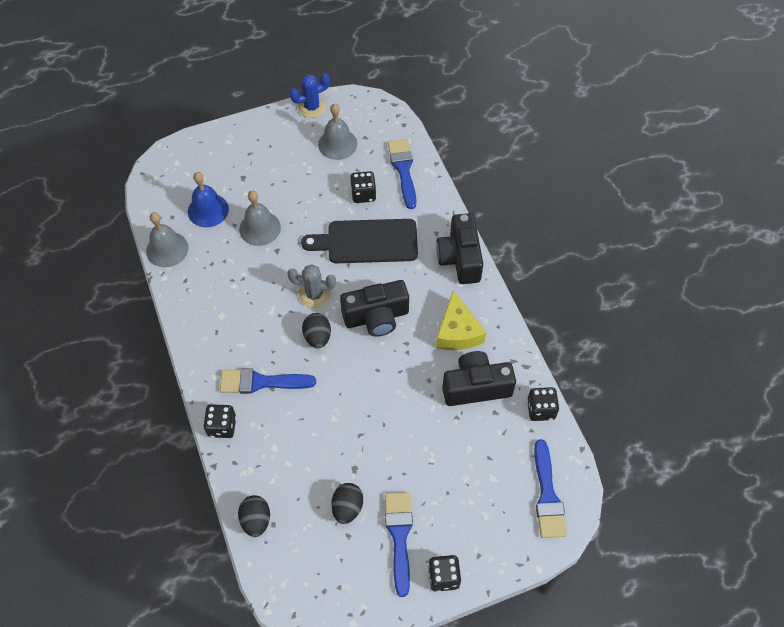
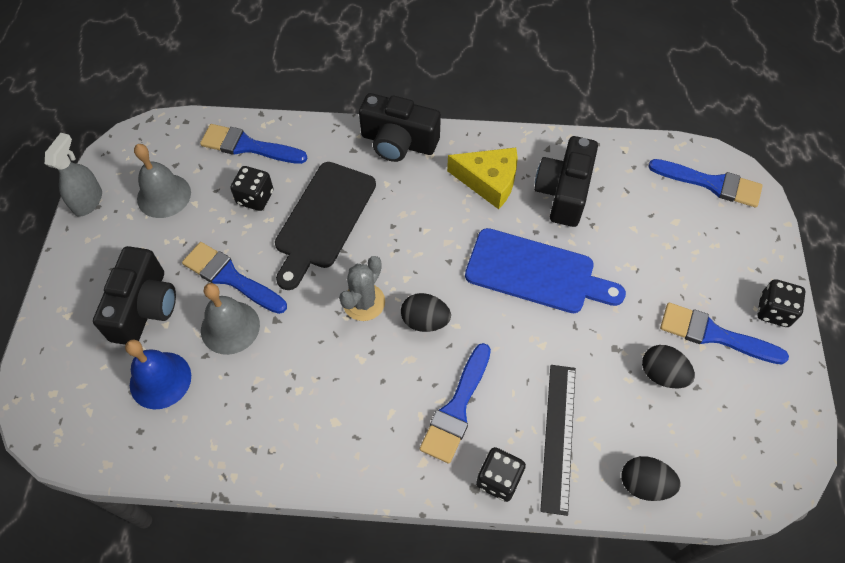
camera: 65 degrees left, 0 degrees up
grey bell [146,212,188,267] -> none
blue cactus [290,73,330,118] -> grey spray bottle [45,133,102,217]
black camera [340,280,409,337] -> black camera moved to [93,246,176,345]
black dice [527,387,559,421] -> none
none -> blue brush [182,242,287,314]
none -> blue cutting board [465,228,626,313]
none -> black ruler [540,365,576,516]

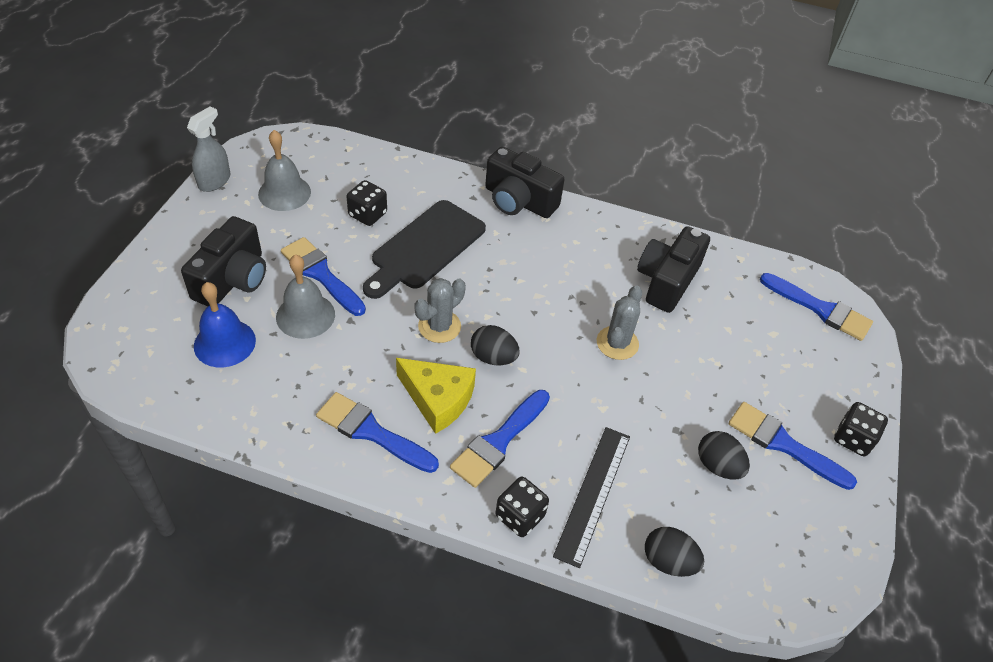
camera: 10 degrees right, 10 degrees down
blue brush [200,124,307,164] -> blue brush moved to [316,392,439,473]
yellow cheese [447,148,518,209] -> yellow cheese moved to [396,358,476,434]
blue cutting board [465,228,626,313] -> grey cactus [597,286,642,360]

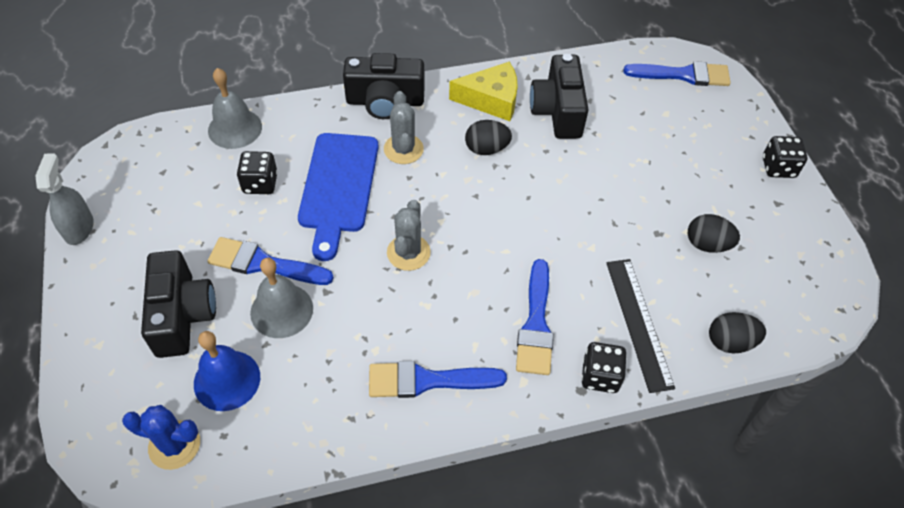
camera: 30 degrees left, 5 degrees up
grey bell [258,130,311,211] -> grey bell moved to [208,68,262,149]
black cutting board [363,200,486,299] -> blue cutting board [298,133,379,261]
yellow cheese [396,358,476,434] -> yellow cheese moved to [449,61,518,121]
black egg [471,325,520,365] -> black egg moved to [465,120,512,155]
grey cactus [597,286,642,360] -> grey cactus moved to [384,91,424,164]
blue brush [729,402,857,490] -> none
none -> blue cactus [122,405,200,470]

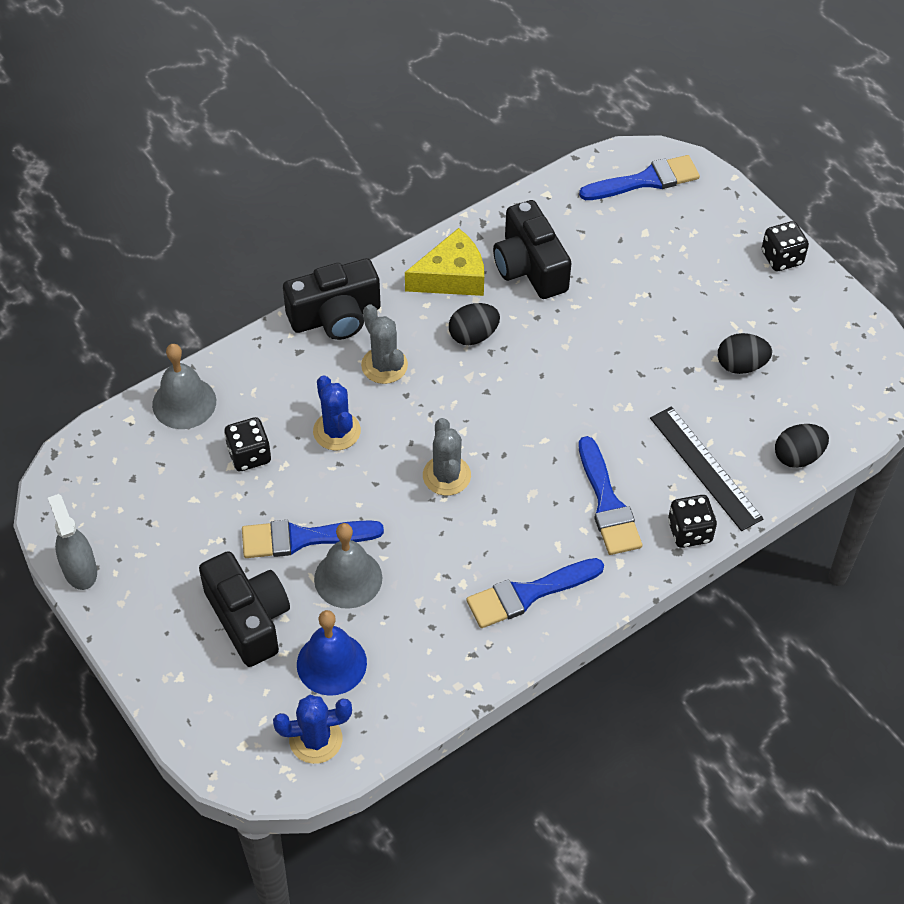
camera: 20 degrees left, 0 degrees up
blue cutting board [298,133,379,261] -> blue cactus [313,375,361,450]

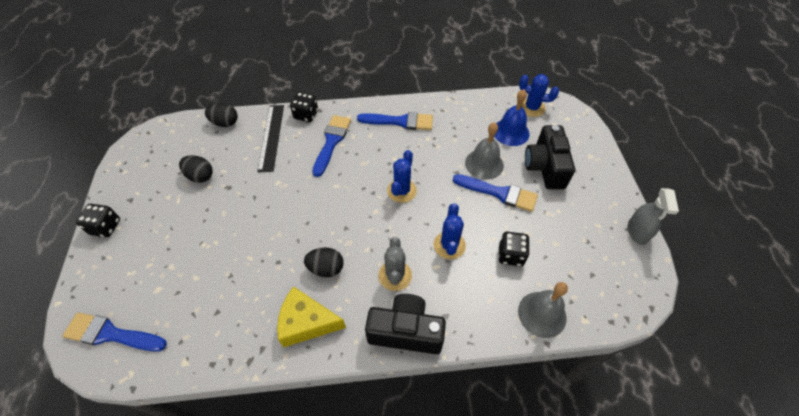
camera: 150 degrees left, 0 degrees up
grey cactus [423,418,471,496] -> blue cactus [387,150,417,203]
black camera [493,200,571,299] -> none

